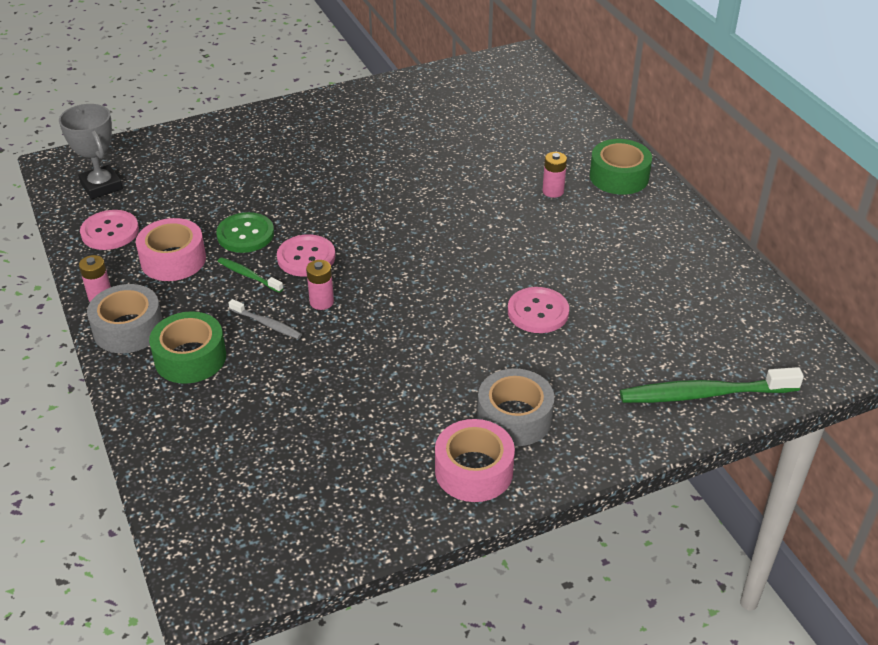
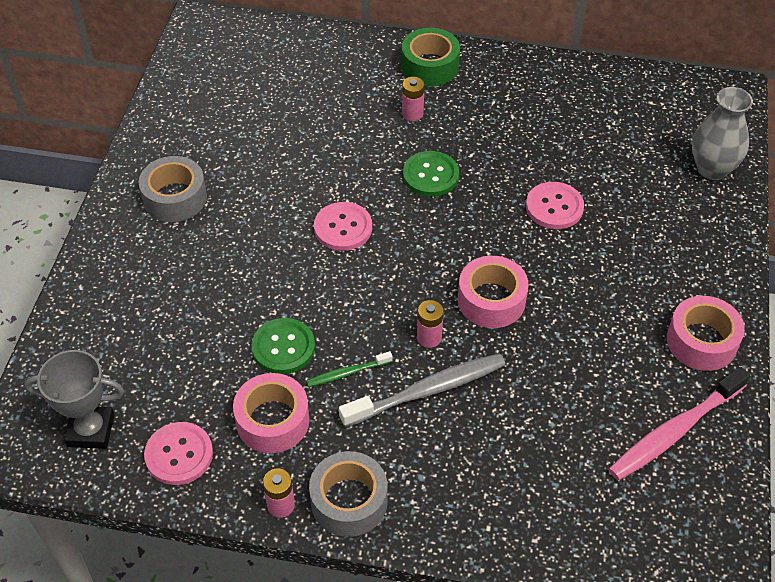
camera: 55 degrees left, 10 degrees up
green tape [149,311,226,384] -> none
grey toothbrush [228,299,302,339] -> grey toothbrush [339,353,506,427], size x1.97
pink button [277,234,335,277] -> pink button moved to [314,202,372,251]
grey tape [477,368,554,446] -> grey tape moved to [139,156,207,222]
green toothbrush [620,367,804,403] -> grey vase [692,87,753,180]
none -> green button [403,151,459,197]
none -> pink tape [458,256,528,328]
none -> pink toothbrush [608,367,750,480]

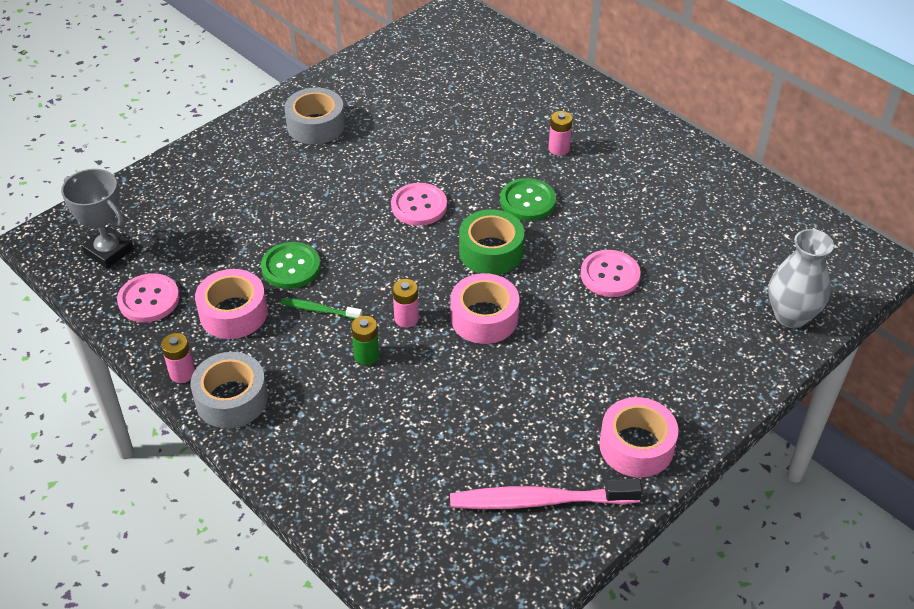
camera: 35 degrees right, 5 degrees down
grey toothbrush [339,353,506,427] -> green battery [351,316,379,365]
green tape [401,28,460,86] -> green tape moved to [459,209,524,275]

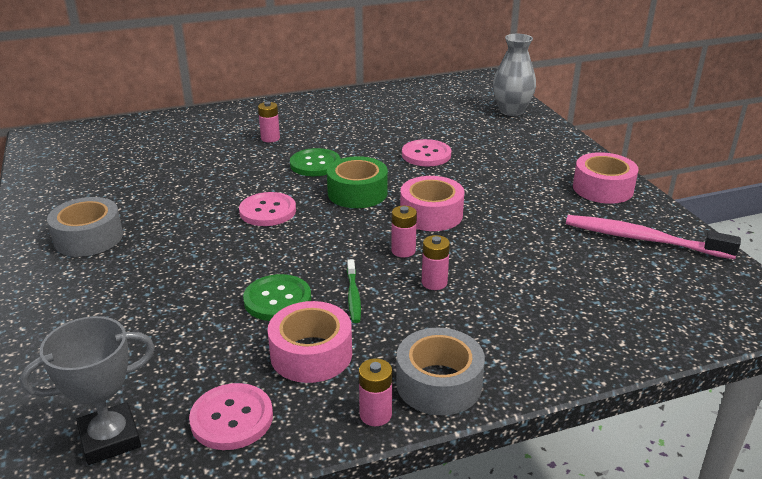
camera: 65 degrees left, 15 degrees down
green toothbrush [281,298,362,319] -> green toothbrush turned 45 degrees counterclockwise [347,259,361,323]
green battery [351,316,379,365] -> pink battery [422,235,450,290]
pink toothbrush [450,479,643,509] -> pink toothbrush turned 90 degrees clockwise [566,215,741,259]

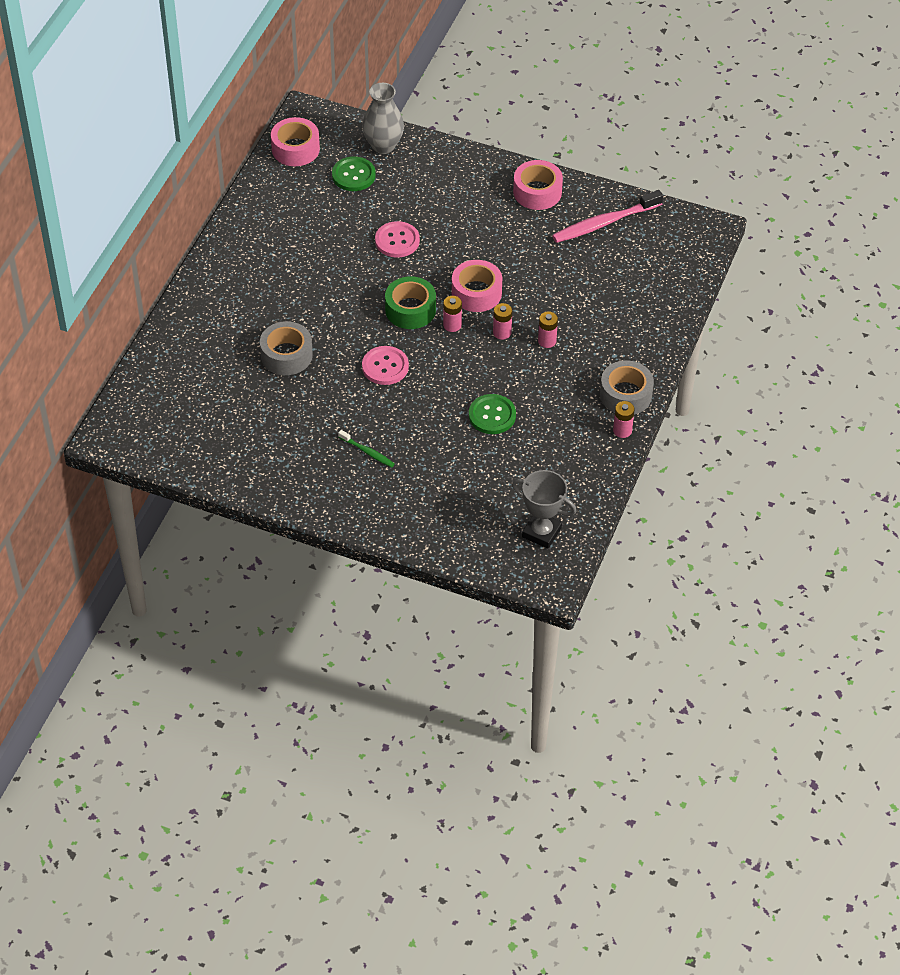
camera: 50 degrees left, 20 degrees up
grey trophy [20,316,155,465] -> grey trophy turned 75 degrees counterclockwise [512,470,577,548]
grey tape [47,197,123,257] -> grey tape moved to [260,321,313,375]
pink button [189,383,273,450] -> none
pink battery [258,101,280,142] -> pink battery moved to [443,296,462,332]
pink tape [268,301,352,383] -> pink tape moved to [271,117,320,166]
green button [290,148,340,176] -> green button moved to [332,157,376,191]
green toothbrush [347,259,361,323] -> green toothbrush moved to [338,430,395,468]

